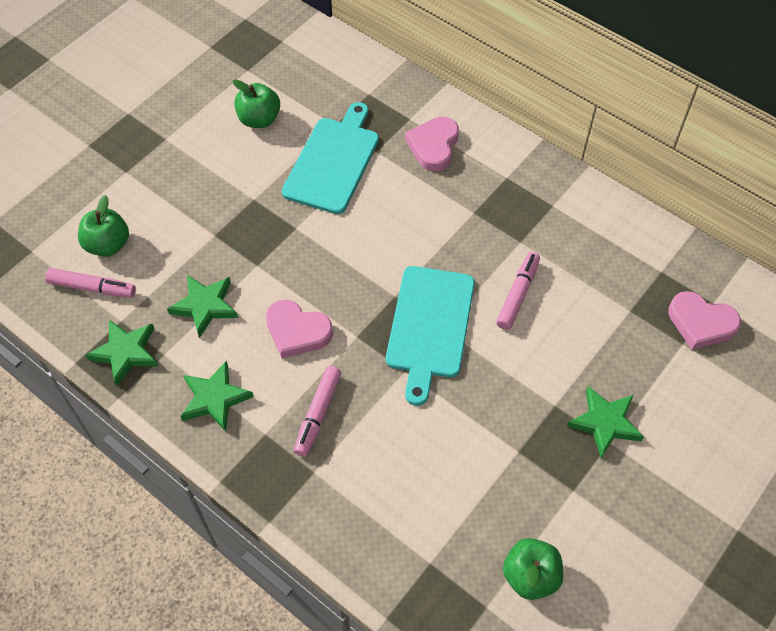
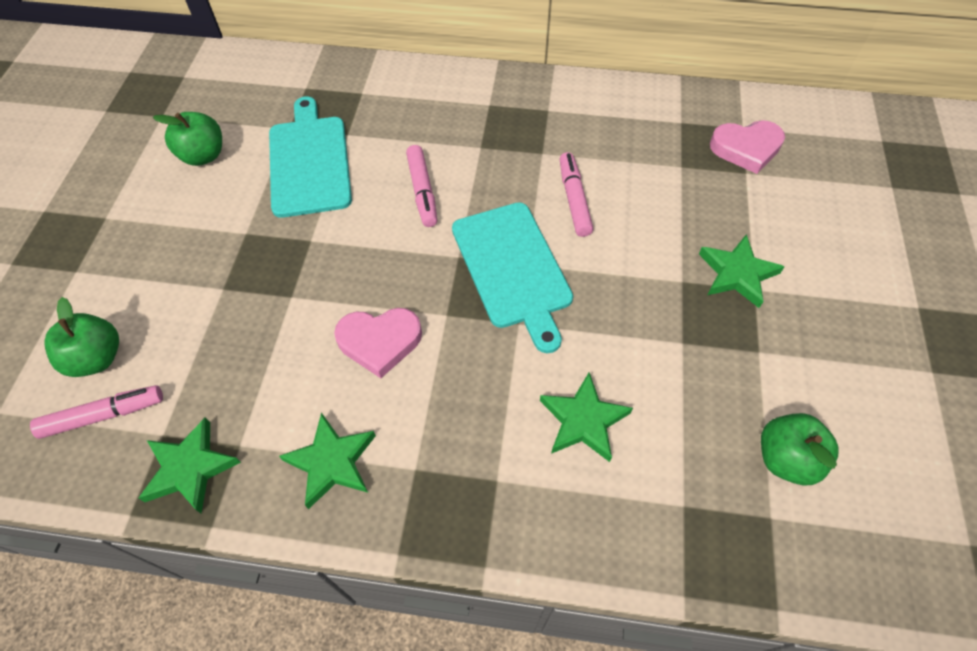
camera: 30 degrees left, 0 degrees up
green star [167,275,238,338] -> green star moved to [540,373,633,462]
pink marker [294,366,341,457] -> pink marker moved to [406,145,437,227]
pink heart [405,117,459,172] -> none

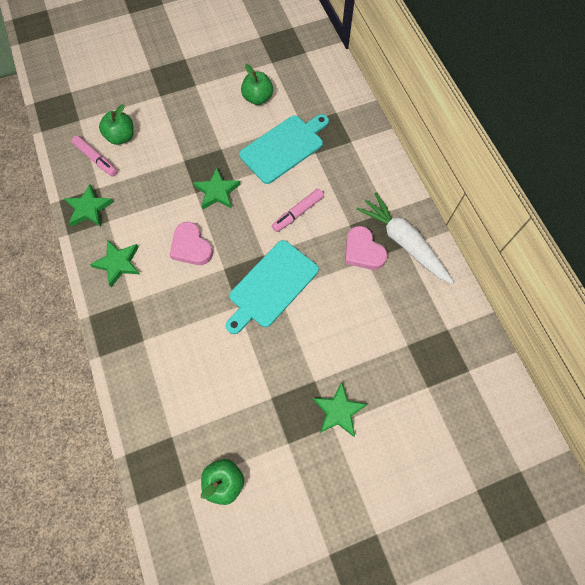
camera: 60 degrees right, 10 degrees up
green star [540,373,633,462] -> green star moved to [193,168,241,209]
pink marker [560,152,593,237] -> none
pink heart [710,120,785,174] -> pink heart moved to [345,226,387,270]
none -> white carrot [356,192,454,284]

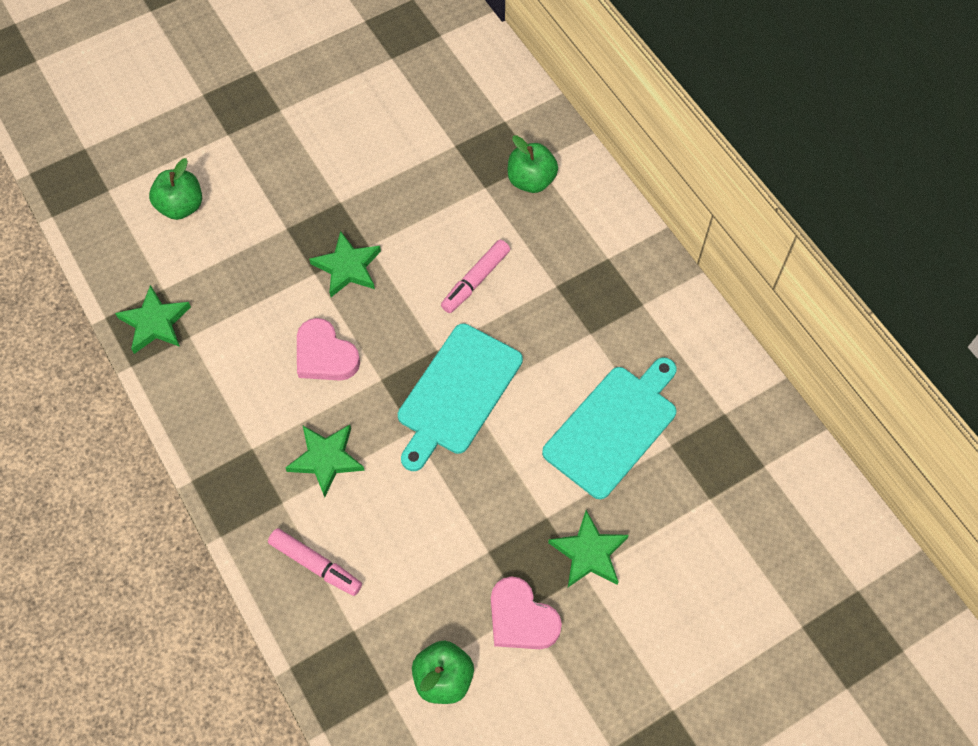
camera: 10 degrees left, 5 degrees down
pink marker [72,135,118,177] -> pink marker moved to [268,528,362,596]
green star [90,240,140,287] -> green star moved to [286,425,365,497]
turquoise cutting board [239,114,329,184] -> turquoise cutting board moved to [542,357,677,499]
green apple [241,64,273,105] -> green apple moved to [508,135,558,193]
pink heart [345,226,387,270] -> pink heart moved to [491,576,562,649]
white carrot [356,192,454,284] -> none

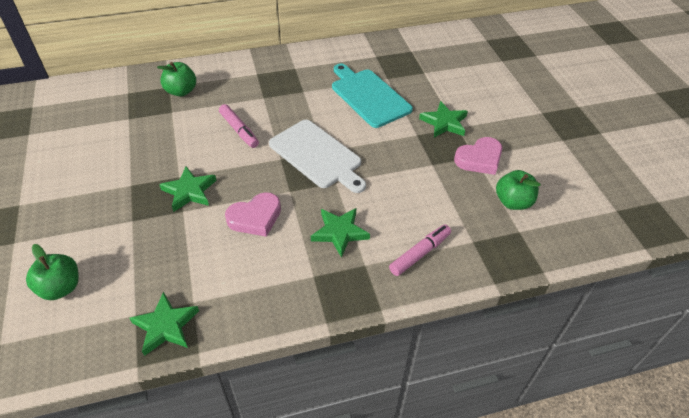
camera: 75 degrees left, 15 degrees down
turquoise cutting board [398,323,523,471] -> white cutting board [269,120,366,193]

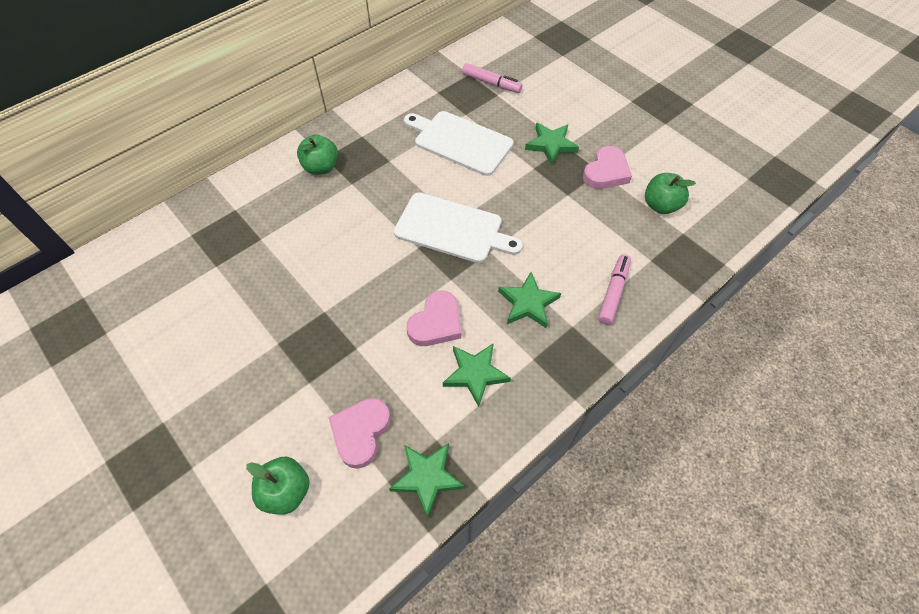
camera: 25 degrees left, 10 degrees up
green apple [157,62,196,97] -> green apple moved to [297,135,338,175]
green star [159,166,216,212] -> green star moved to [443,343,511,407]
pink marker [219,104,259,148] -> pink marker moved to [462,63,523,93]
turquoise cutting board [332,64,413,128] -> white cutting board [404,111,514,176]
none -> pink heart [328,398,391,469]

